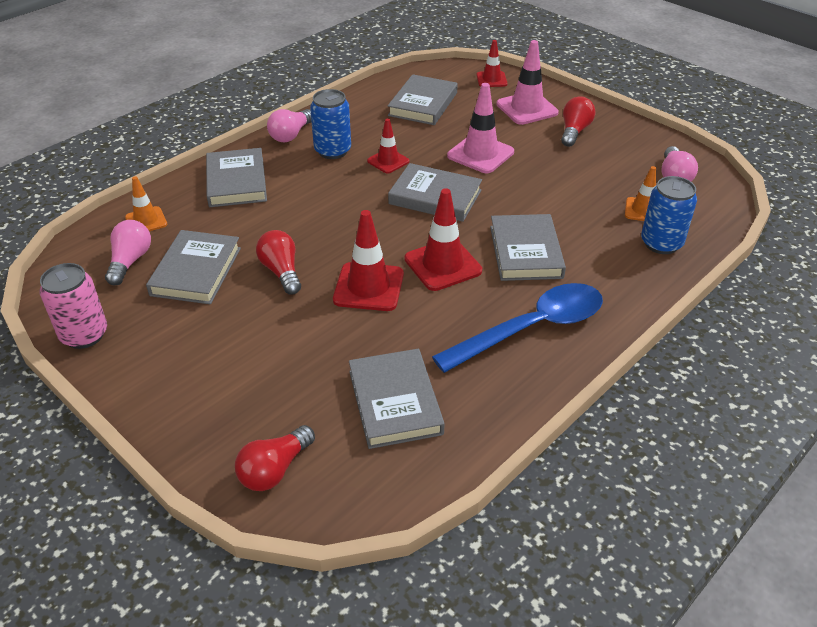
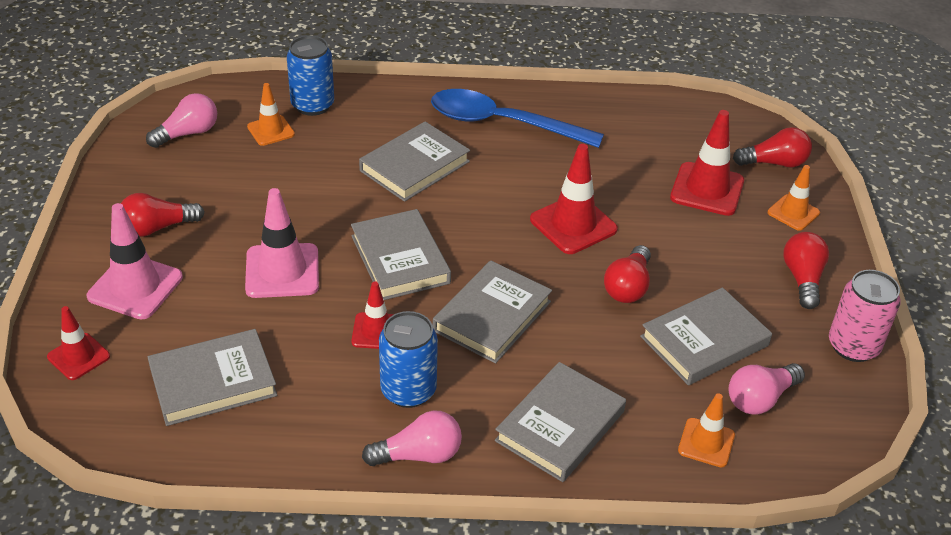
camera: 135 degrees left, 0 degrees up
grey book [349,349,445,449] -> grey book moved to [433,260,552,364]
red traffic cone [405,188,482,291] -> red traffic cone moved to [670,110,744,216]
none -> orange traffic cone [768,165,820,231]
none -> red light bulb [783,232,829,309]

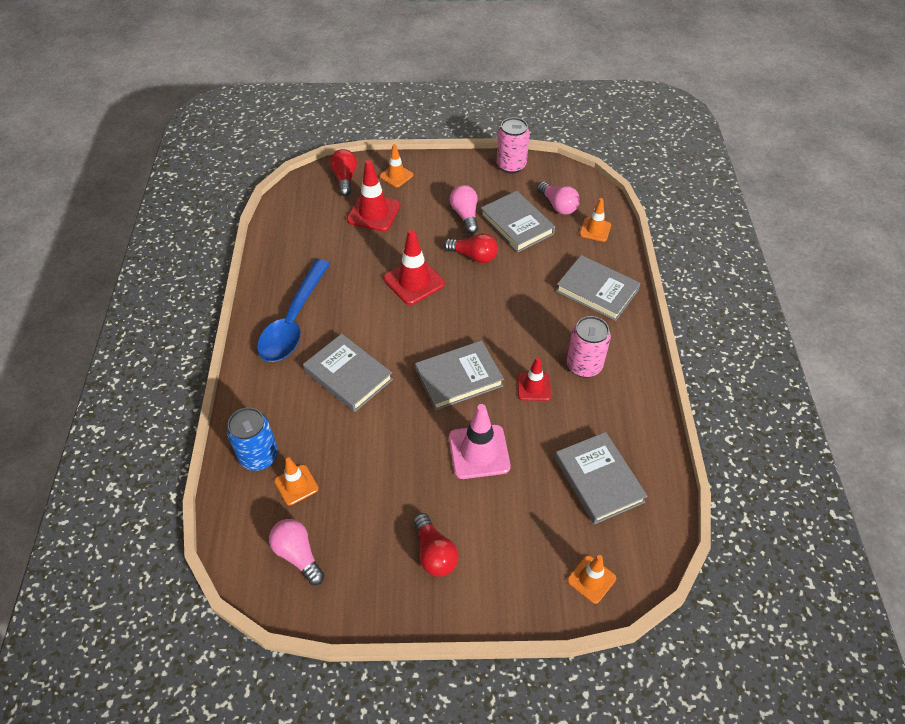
camera: 90 degrees left, 10 degrees up
red traffic cone [47,306,110,380] -> orange traffic cone [567,555,616,604]
pink traffic cone [87,203,183,320] -> none
pink light bulb [362,410,462,466] -> pink light bulb moved to [450,185,478,234]
blue can [379,311,438,408] -> pink can [567,316,611,378]
grey book [433,260,552,364] -> none
red light bulb [783,232,829,309] -> none

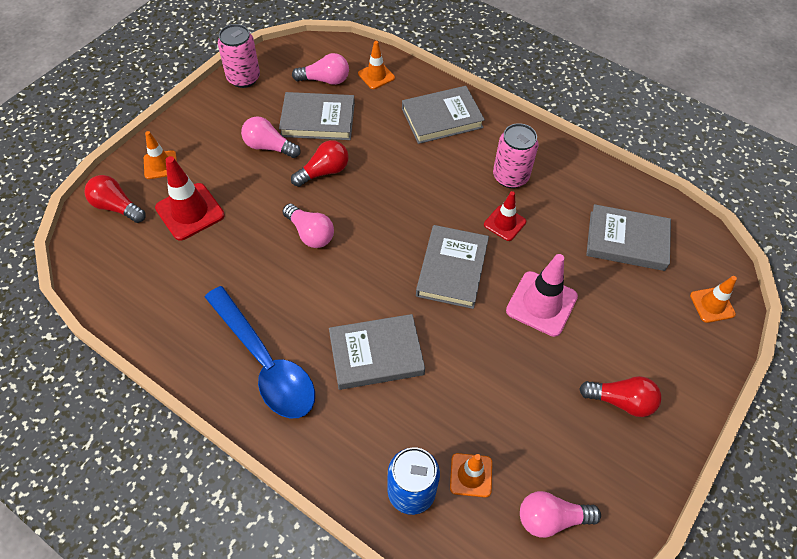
camera: 55 degrees left, 5 degrees up
red traffic cone [384,229,445,305] -> pink light bulb [282,204,334,248]

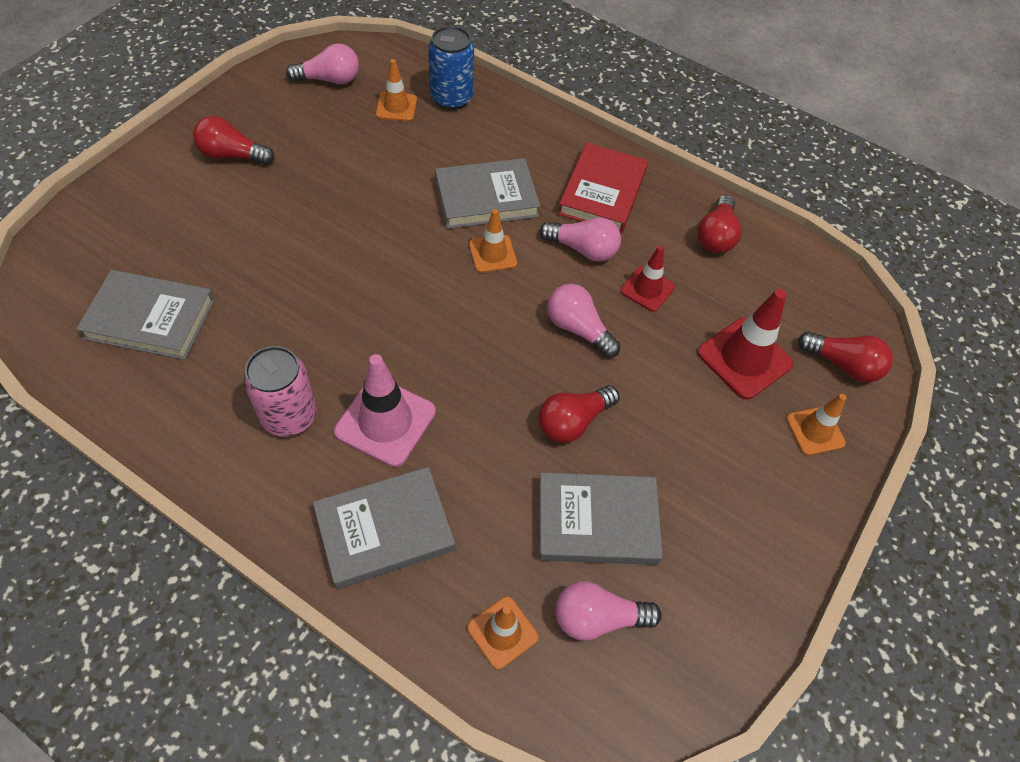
camera: 175 degrees right, 0 degrees up
blue spoon [205,286,315,418] -> red book [558,143,648,234]
pink can [218,24,260,88] -> none
pink light bulb [241,116,300,158] -> pink light bulb moved to [540,217,621,262]
grey book [416,225,489,309] -> none
red traffic cone [484,191,526,241] -> red traffic cone moved to [620,246,675,312]
pink traffic cone [506,254,578,337] -> pink traffic cone moved to [334,354,436,467]
orange traffic cone [690,276,737,323] -> orange traffic cone moved to [469,209,517,273]
none -> red light bulb [697,195,742,253]

